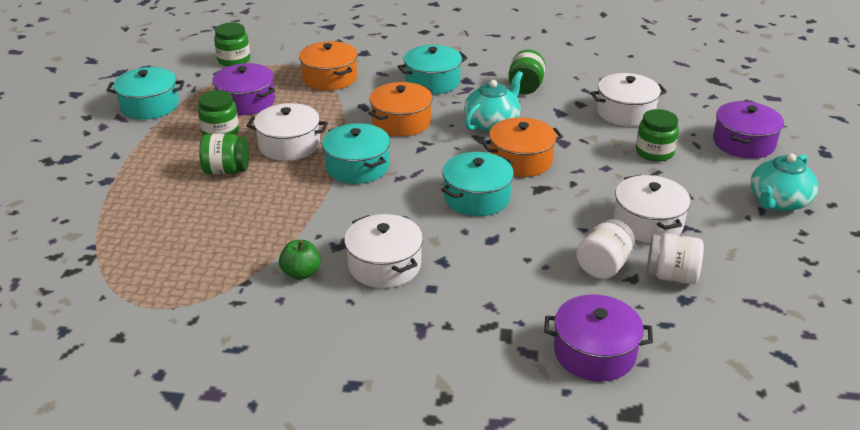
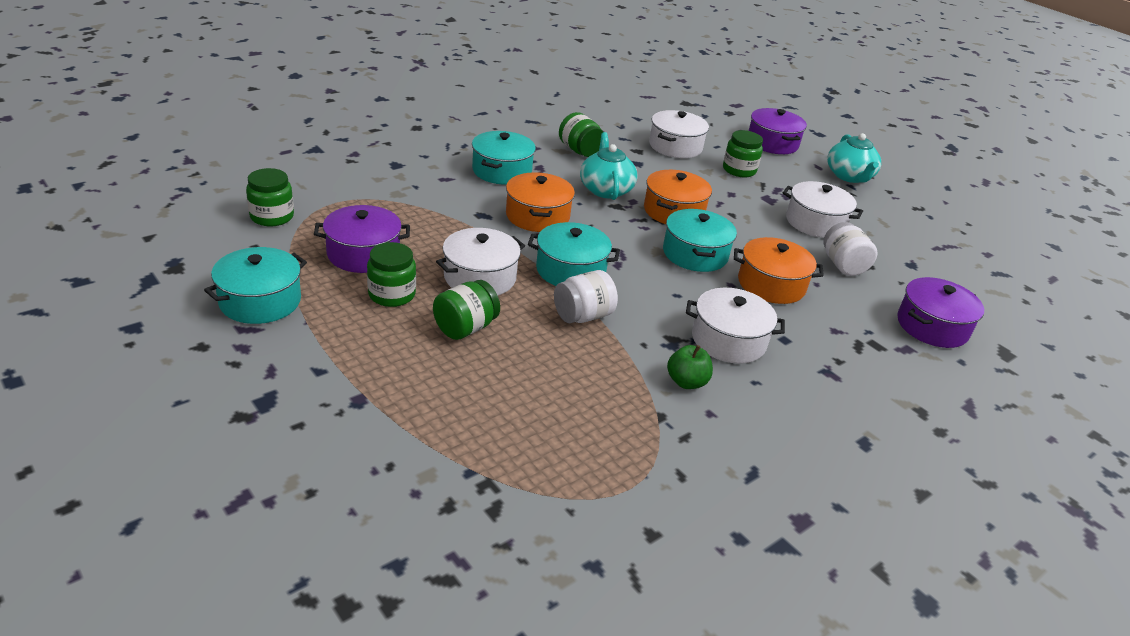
camera: 50 degrees left, 0 degrees up
orange pot [299,41,358,90] -> orange pot moved to [734,237,824,304]
white jar [647,234,704,284] -> white jar moved to [554,270,618,323]

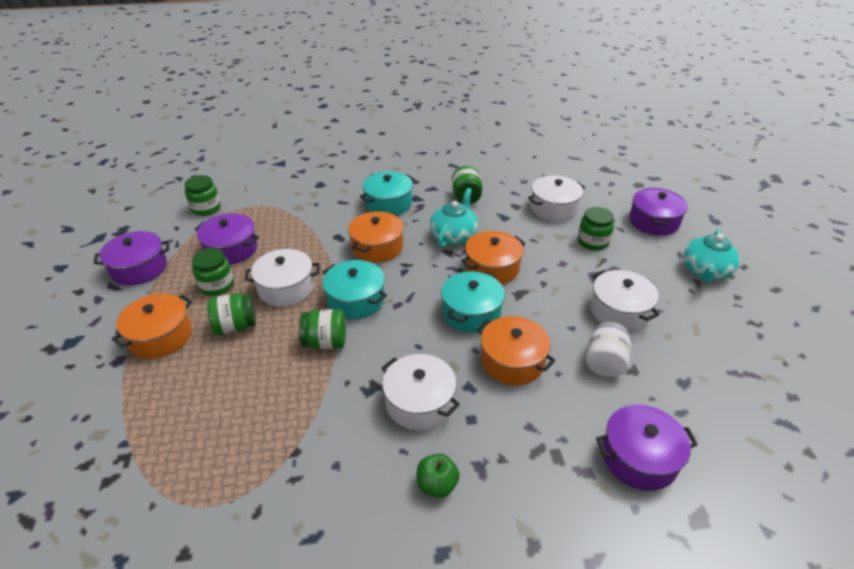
camera: 35 degrees right, 5 degrees up
turquoise pot [204,247,307,324] -> purple pot [94,231,169,286]
white jar [554,270,618,323] -> green jar [299,309,346,349]
green apple [667,345,713,389] -> green apple moved to [417,453,460,498]
none -> orange pot [112,293,192,359]

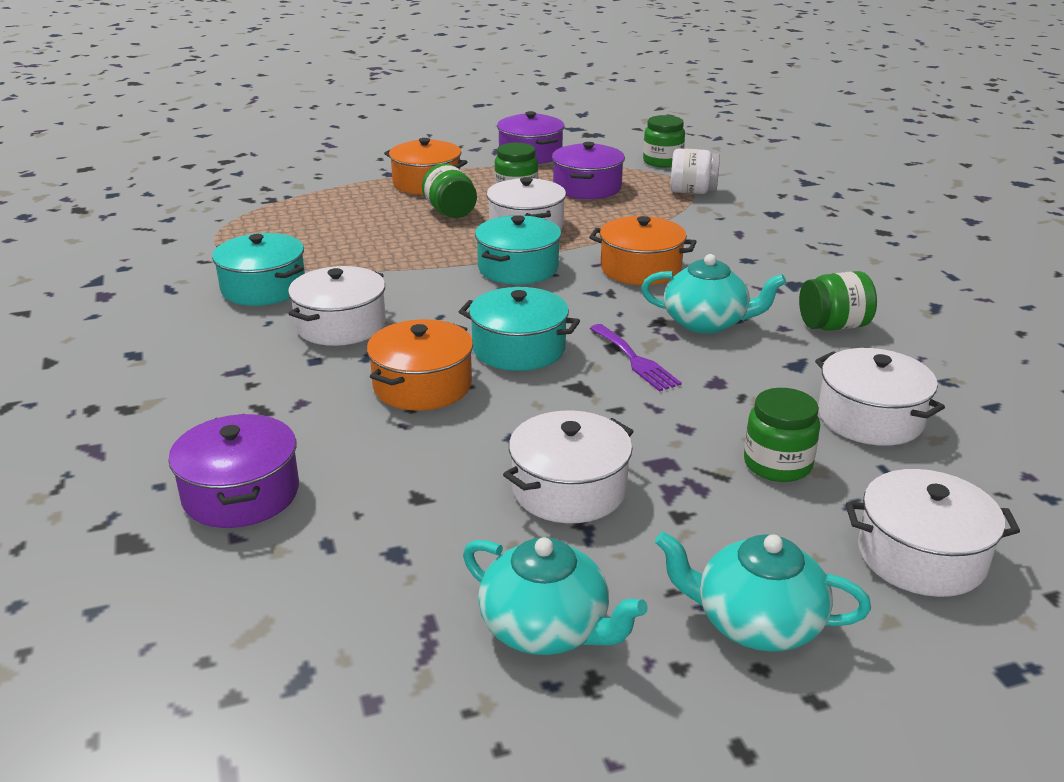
camera: 80 degrees right, 10 degrees down
green jar [299,309,346,349] -> none
turquoise pot [360,171,415,215] -> turquoise pot moved to [212,233,305,306]
green apple [417,453,460,498] -> none
orange pot [461,231,526,285] -> purple fork [590,324,682,392]
white jar [586,322,631,377] -> white jar moved to [670,148,720,194]
purple pot [629,187,688,236] -> white pot [846,469,1020,597]
none -> turquoise teapot [463,537,648,655]

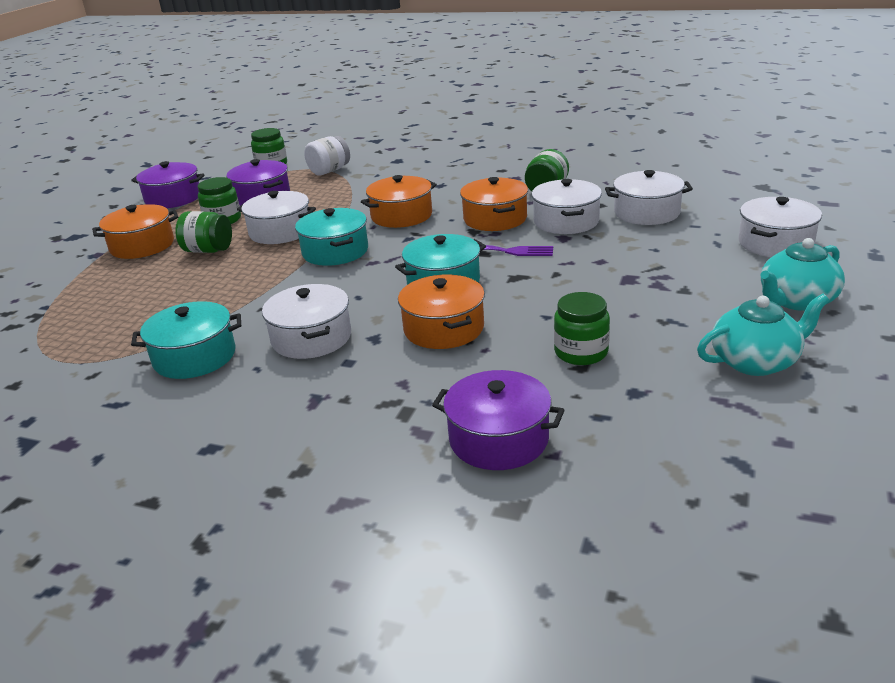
camera: 50 degrees left, 0 degrees up
white pot [503,411,634,523] -> white pot moved to [532,179,602,234]
turquoise teapot [641,254,786,334] -> orange pot [460,177,528,231]
green jar [744,388,820,482] -> green jar moved to [554,292,610,365]

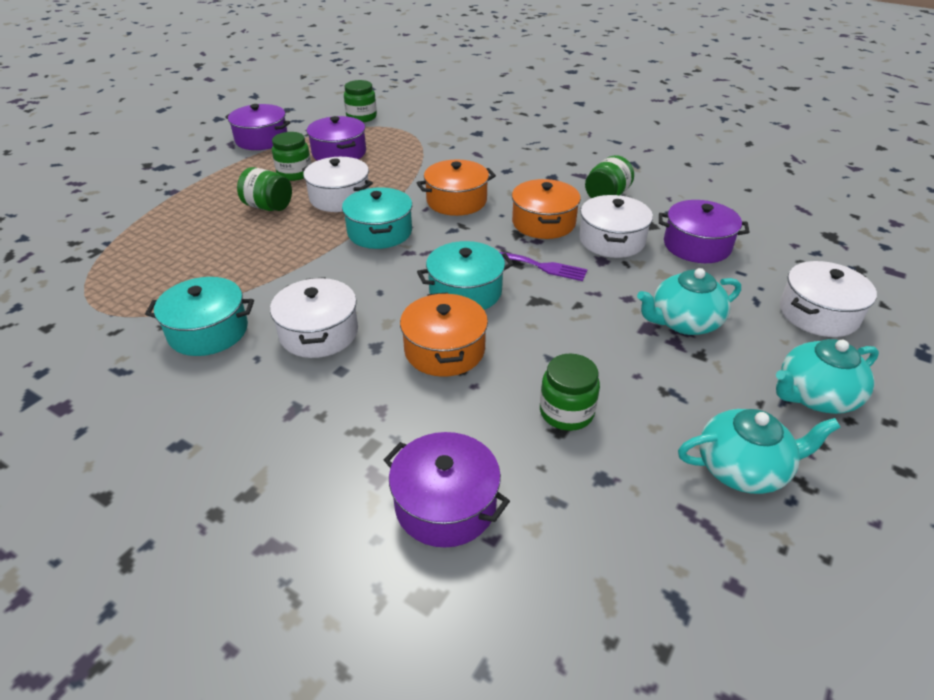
camera: 10 degrees right, 10 degrees up
orange pot [92,204,178,259] -> none
white jar [304,136,350,175] -> none
white pot [605,170,693,225] -> purple pot [659,200,750,263]
none -> turquoise teapot [637,268,741,335]

